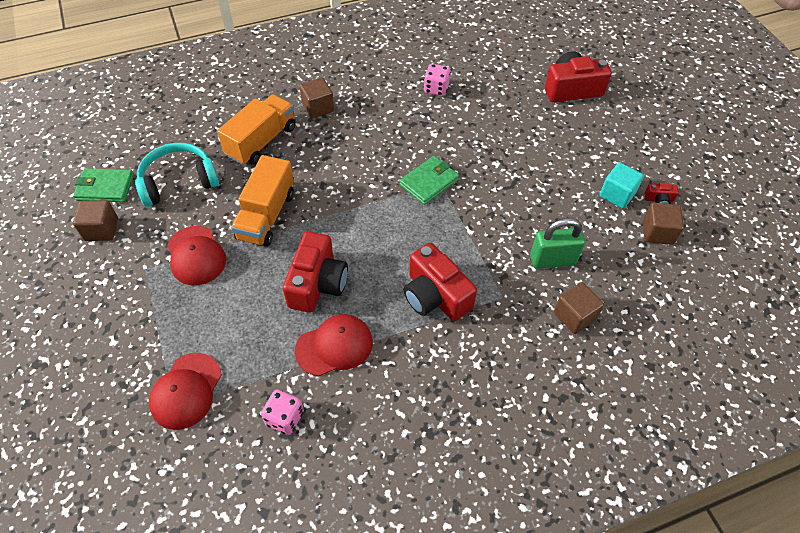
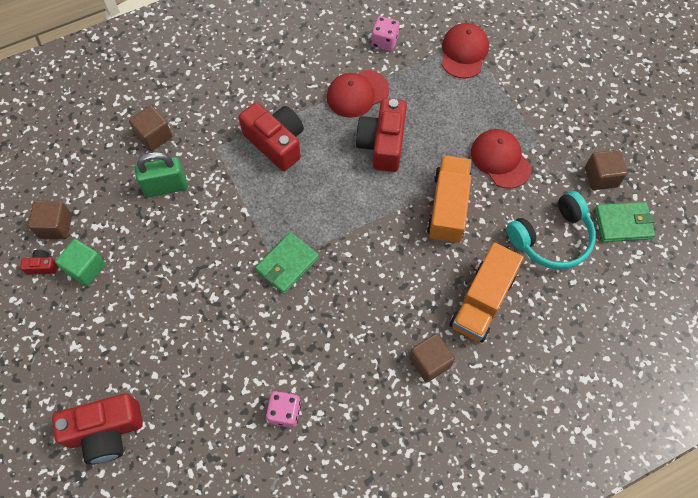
camera: 175 degrees right, 10 degrees up
turquoise cube [599,163,644,209] -> green cube [55,239,106,286]

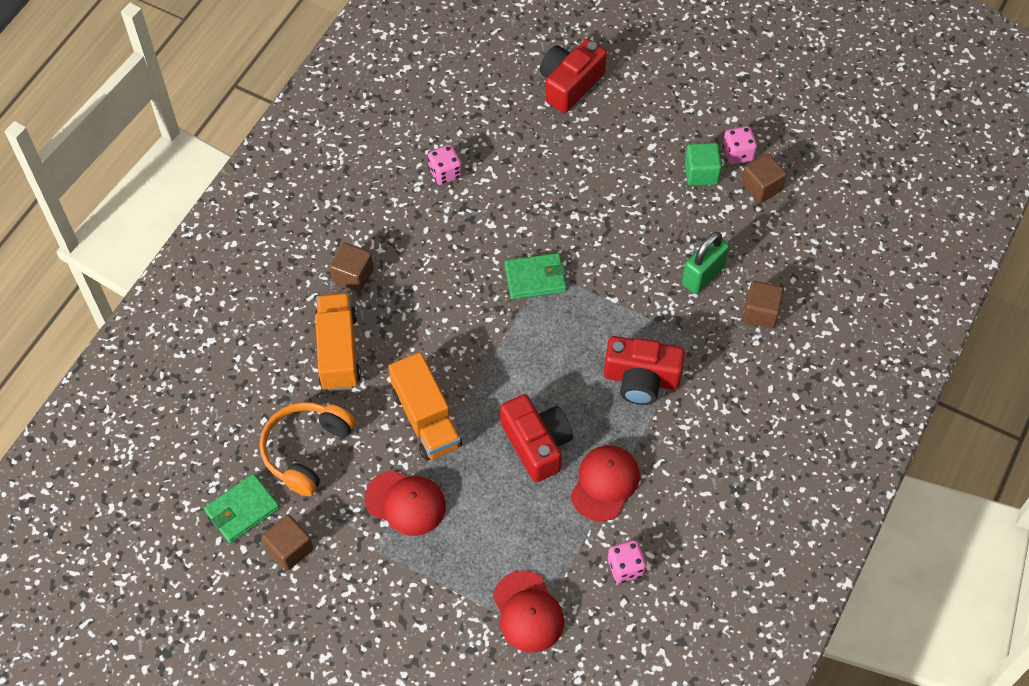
camera: 145 degrees right, 5 degrees down
red camera [20,250,57,275] -> pink dice [723,126,757,164]
green wallet [255,232,319,294] -> green wallet turned 75 degrees clockwise [505,253,567,299]
turquoise headphones [507,191,596,270] -> orange headphones [260,402,355,496]

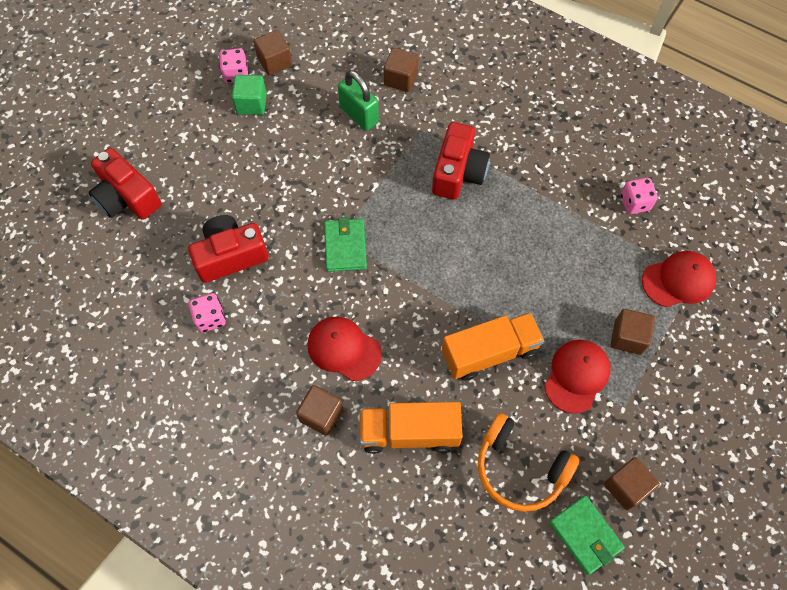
camera: 85 degrees left, 5 degrees up
red camera [500,394,573,482] -> red camera moved to [188,215,269,283]
red cap [571,445,640,521] -> red cap moved to [307,316,382,381]
none -> brown cube [611,309,655,355]

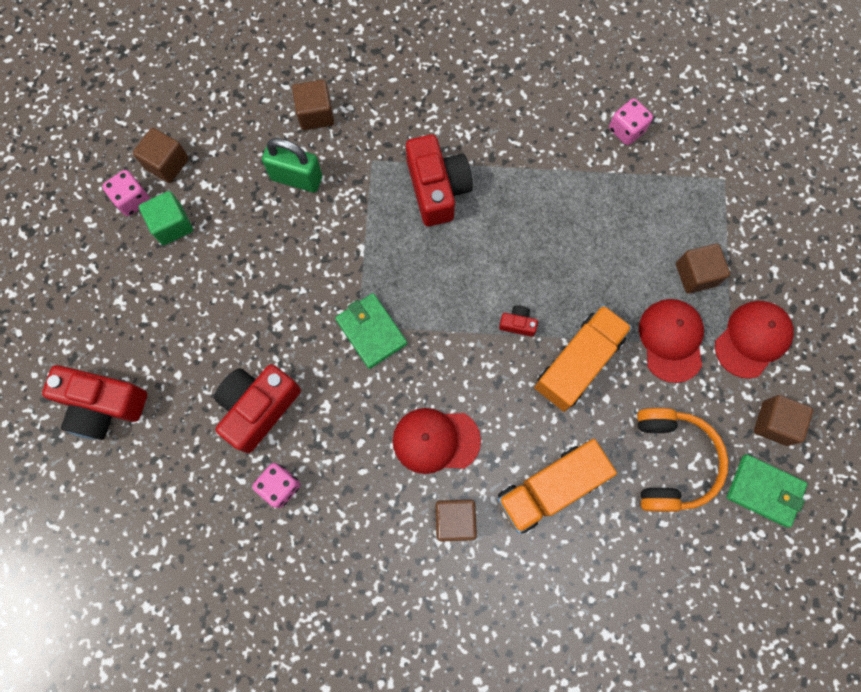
camera: 30 degrees left, 10 degrees up
orange headphones [477,413,579,512] -> orange headphones turned 90 degrees counterclockwise [637,408,728,512]
red cap [642,251,716,307] -> red cap moved to [715,301,794,378]
none -> red camera [499,305,538,337]

